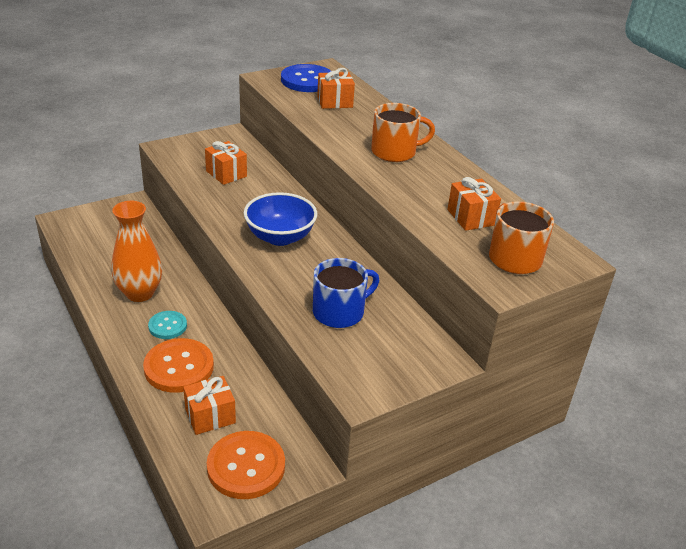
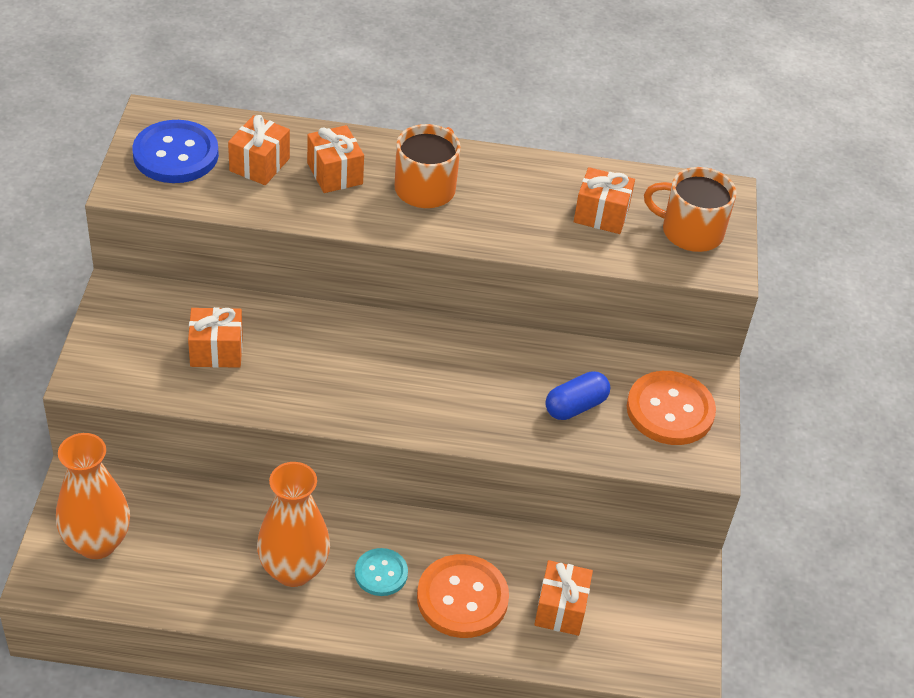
camera: 55 degrees left, 10 degrees up
orange button [207,431,285,499] -> orange button moved to [627,371,716,445]
blue bowl [244,192,317,246] -> none
blue mug [313,258,379,328] -> blue capsule [545,371,610,420]
none -> orange vase [56,433,130,559]
none -> orange gift [307,125,364,193]

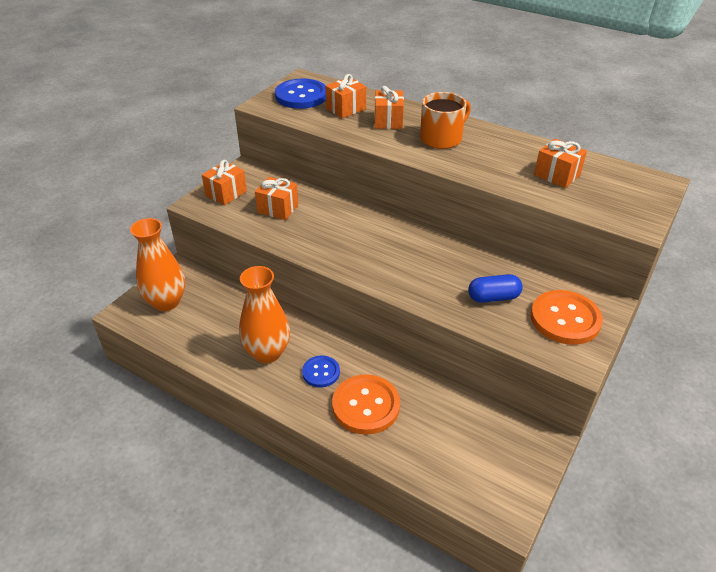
camera: 30 degrees right, 5 degrees down
turquoise button [355,548,408,596] -> blue button [302,356,340,388]
orange gift [534,560,593,636] -> orange gift moved to [202,160,247,205]
orange mug [644,167,737,252] -> none

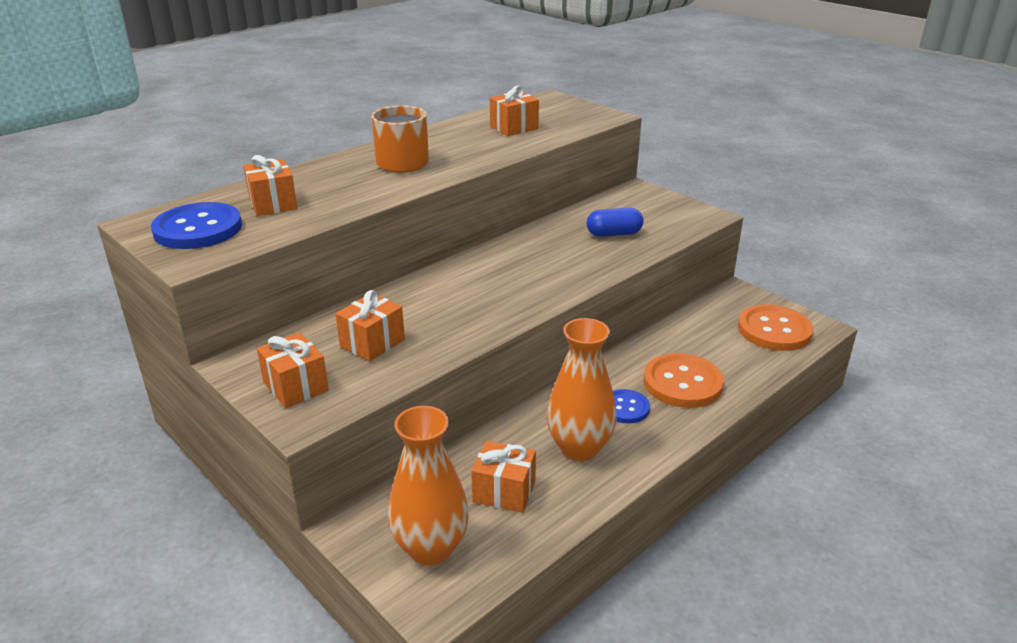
camera: 75 degrees left, 10 degrees down
orange gift [374,86,404,129] -> orange gift moved to [471,441,536,513]
blue capsule [468,274,523,303] -> blue capsule turned 75 degrees clockwise [587,208,643,237]
orange button [531,290,603,345] -> orange button moved to [738,305,813,351]

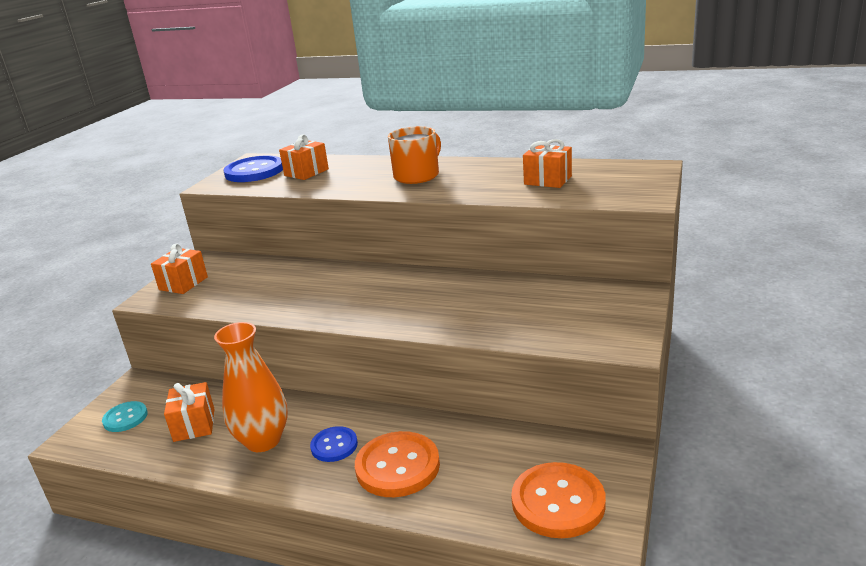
camera: 65 degrees right, 5 degrees down
orange gift [335,290,405,361] -> none
orange vase [388,406,469,566] -> turquoise button [102,401,148,432]
blue capsule [587,208,643,237] -> none

